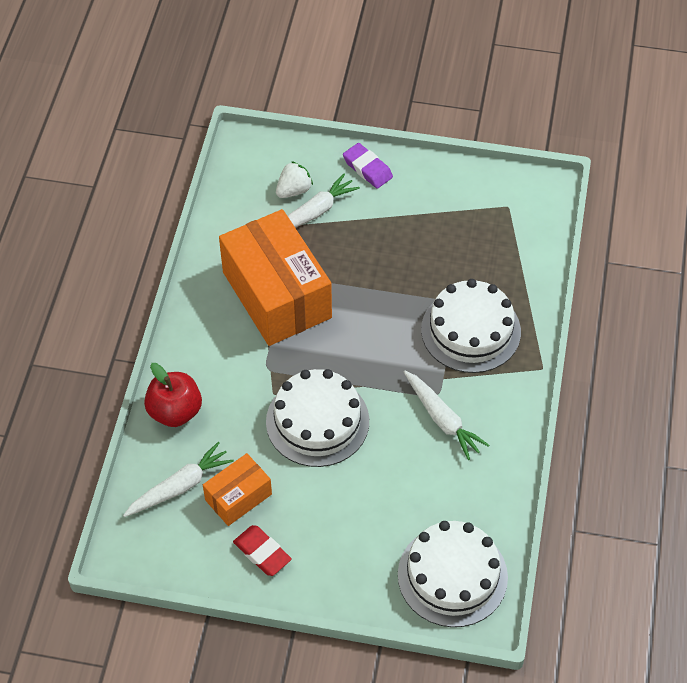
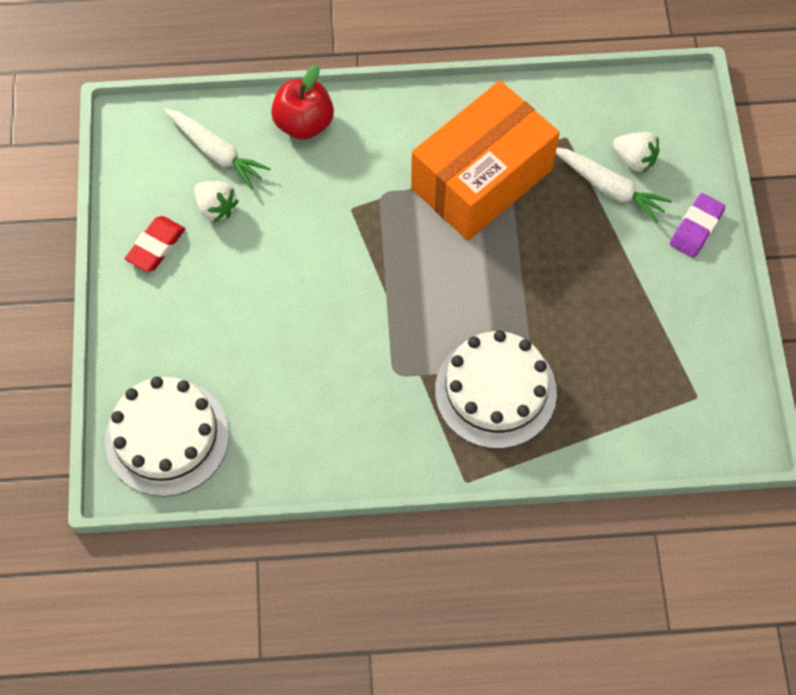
camera: 75 degrees right, 10 degrees up
orange box [203,453,272,526] -> white strawberry [194,181,238,223]
white cake [266,369,369,467] -> none
white carrot [404,371,489,460] -> none

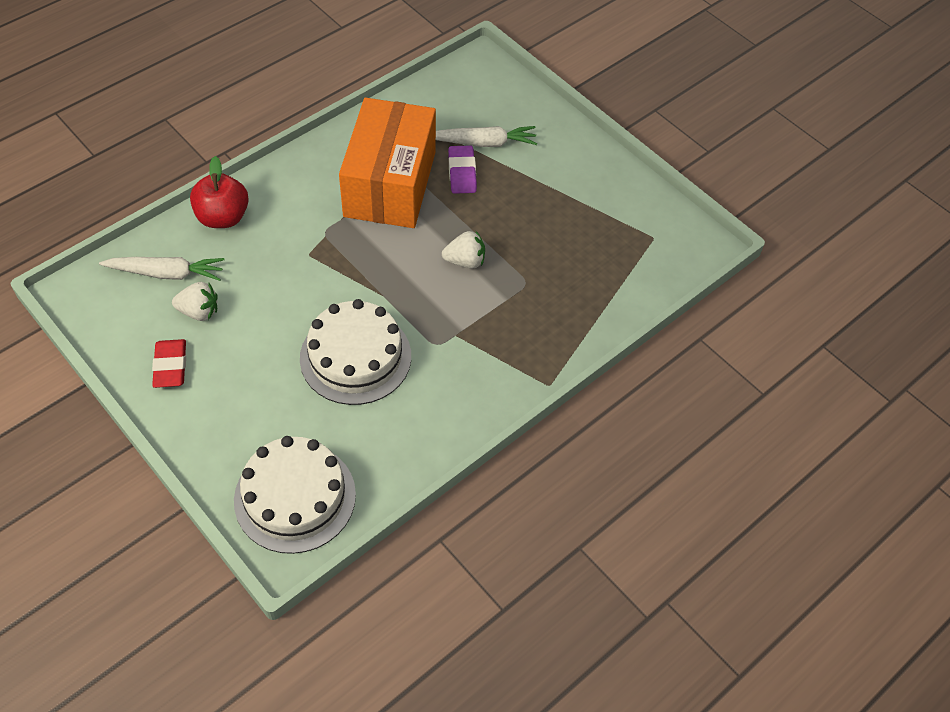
camera: 40 degrees left, 10 degrees down
white cake [435,330,557,449] -> white cake moved to [300,299,411,405]
white strawberry [613,132,660,173] -> white strawberry moved to [442,231,485,268]
purple eraser [670,193,726,258] -> purple eraser moved to [448,145,477,194]

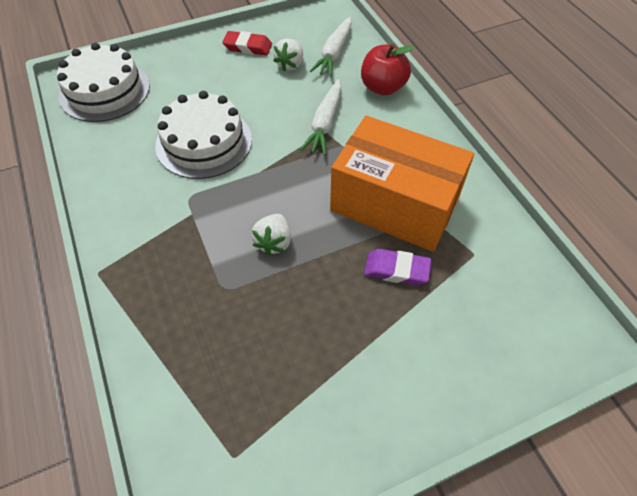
camera: 110 degrees right, 0 degrees up
white carrot [436,126,537,147] -> white carrot moved to [300,79,341,155]

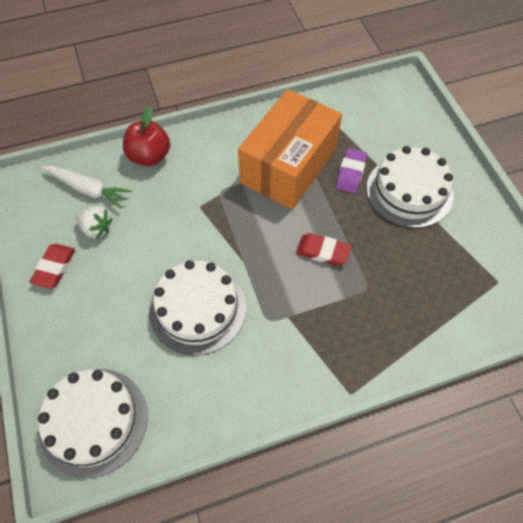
camera: 85 degrees left, 5 degrees up
white strawberry [251,214,291,256] -> red eraser [296,233,351,266]
white carrot [300,79,341,155] -> none
none -> white cake [366,146,454,228]

